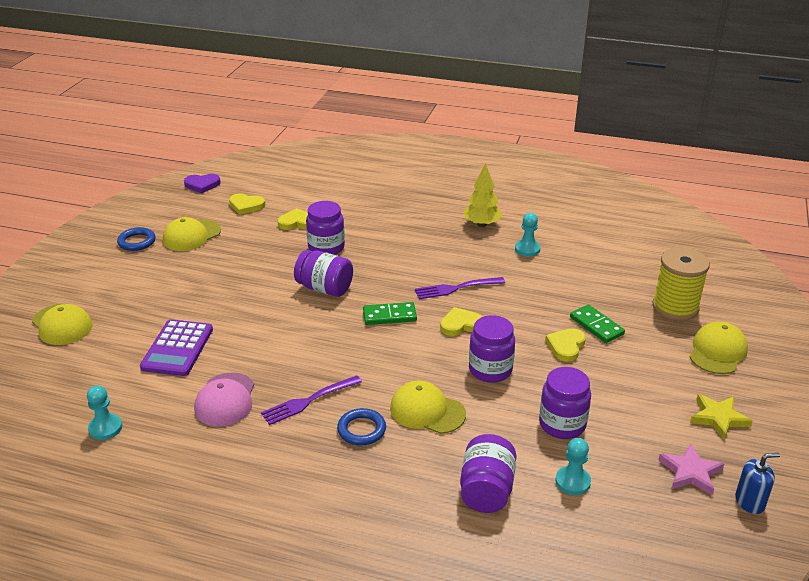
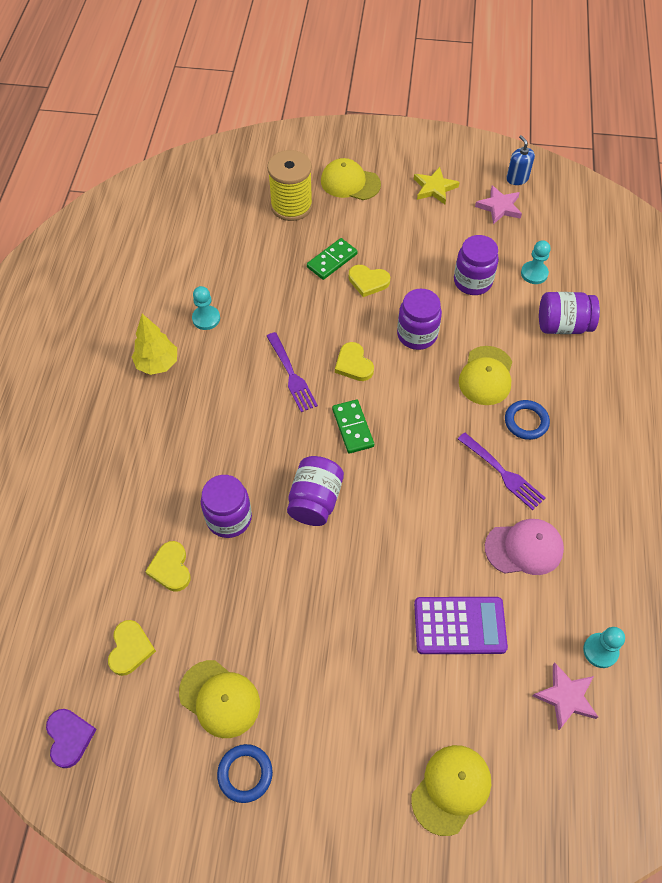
camera: 100 degrees left, 25 degrees up
none -> pink star [533,663,598,730]

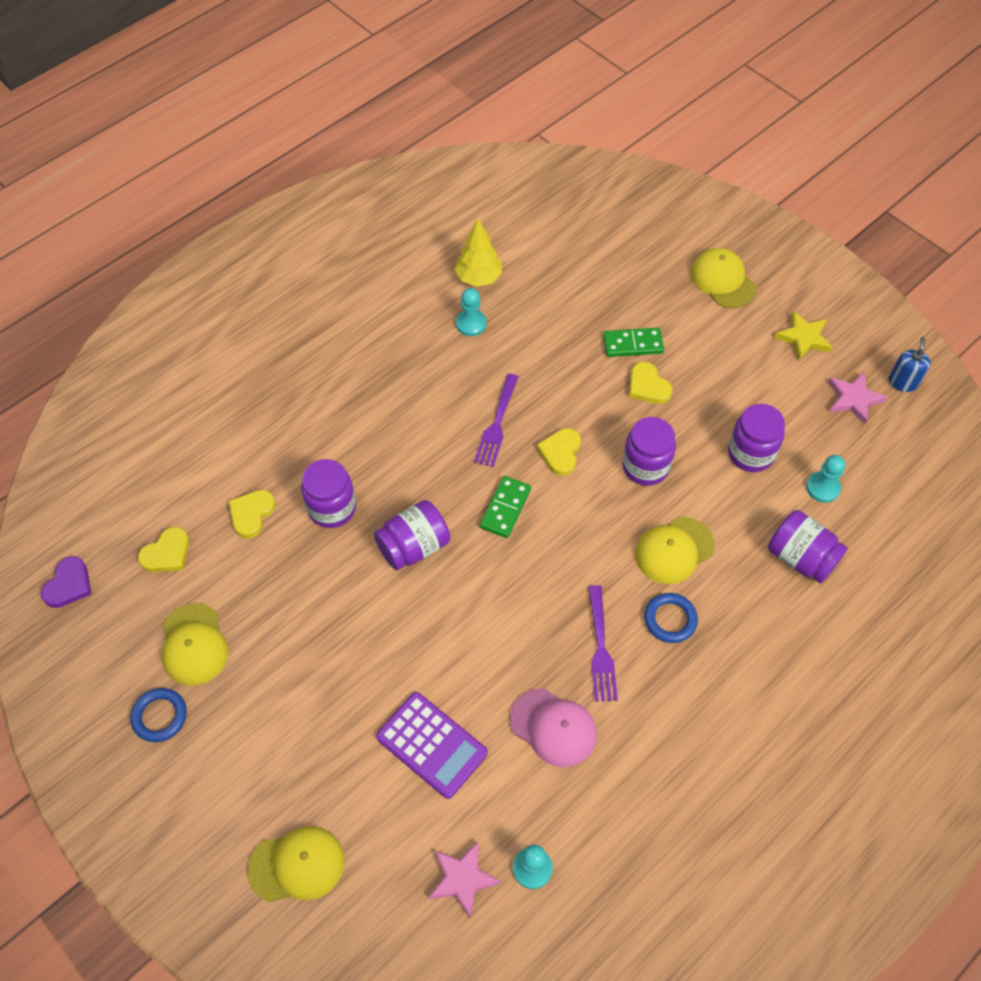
camera: 40 degrees right, 0 degrees up
yellow tree [132,314,177,375] -> yellow tree moved to [455,219,502,287]
yellow spool [267,150,313,221] -> none

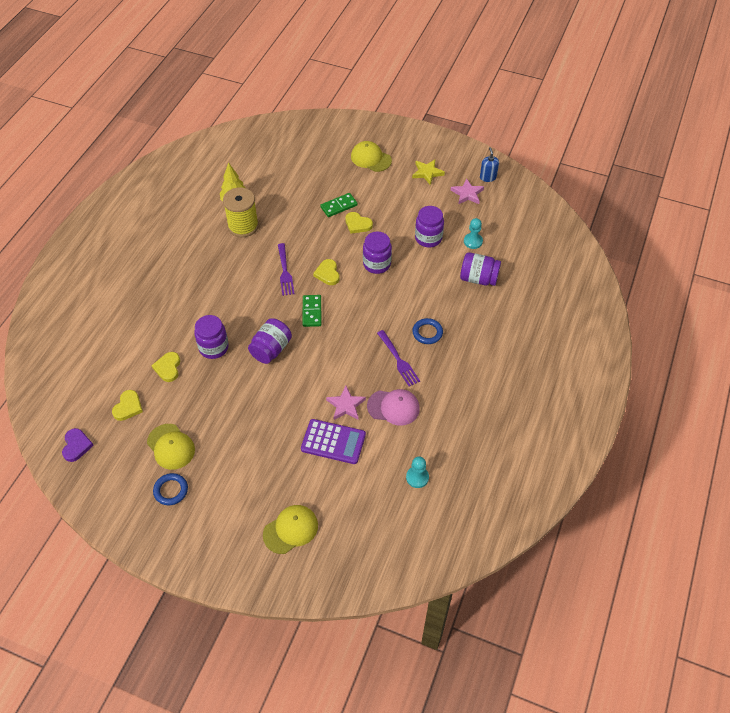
camera: 25 degrees left, 5 degrees down
pink star [429,841,501,917] -> pink star moved to [326,386,366,420]
turquoise pawn [456,288,487,336] -> yellow spool [223,187,259,237]
yellow cap [635,517,714,584] -> none

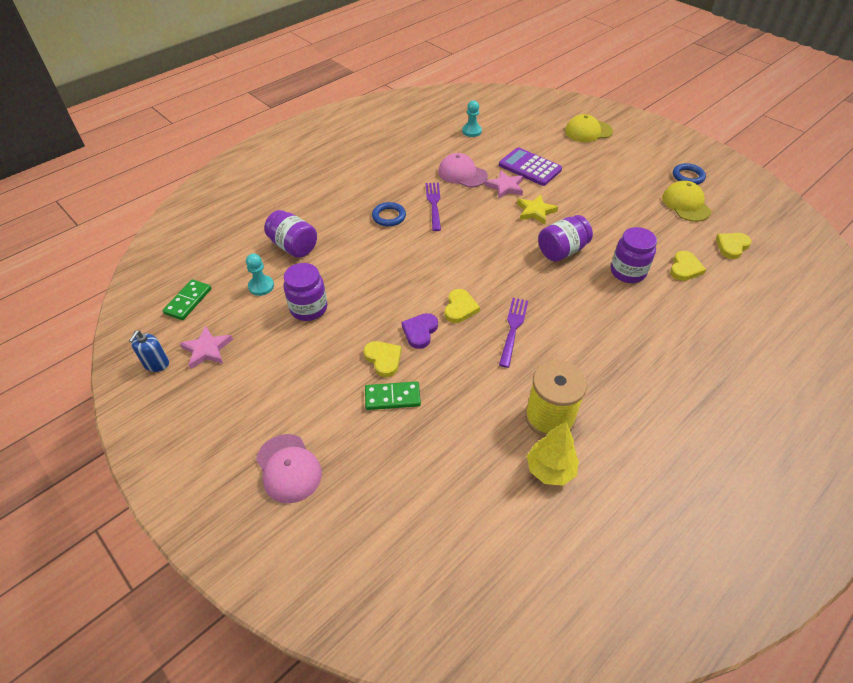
camera: 155 degrees left, 5 degrees down
purple heart [62,428,94,462] -> purple heart moved to [402,313,438,349]
green domino [302,295,321,327] -> green domino moved to [163,279,211,320]
yellow cap [351,141,392,172] -> pink cap [256,434,322,503]
purple jar [363,232,392,274] -> none
yellow star [412,160,445,185] -> yellow star moved to [517,194,558,225]

